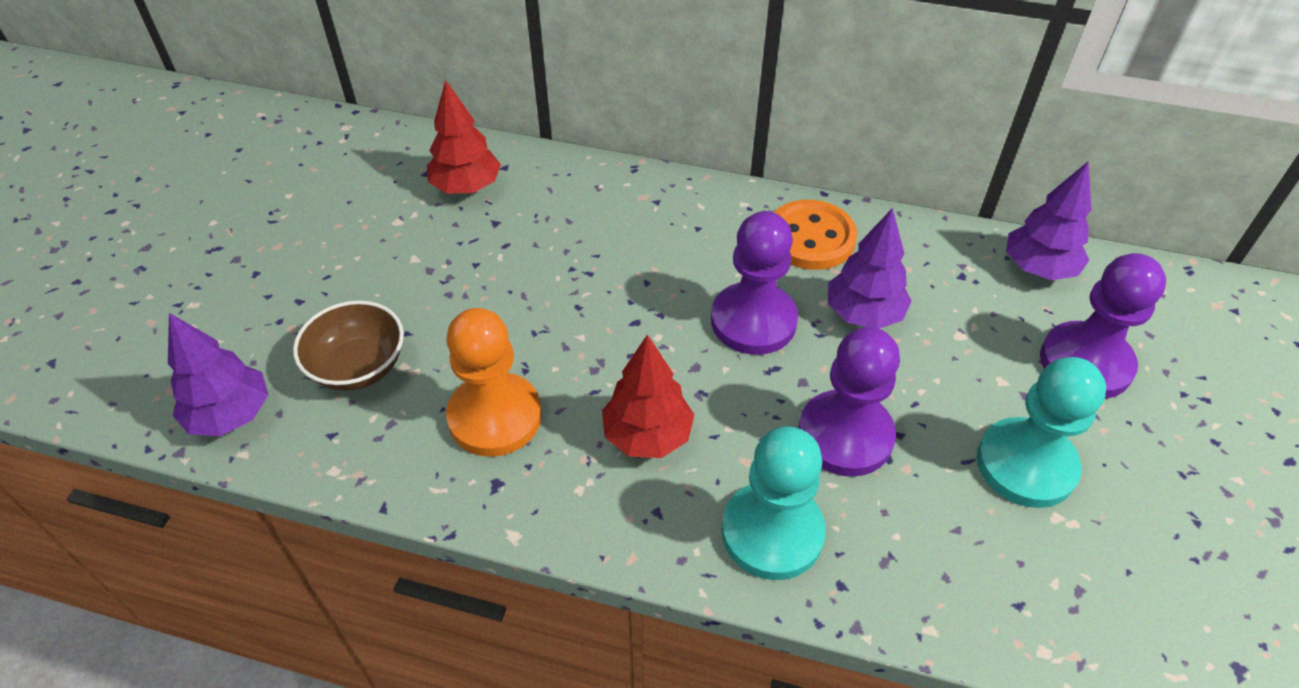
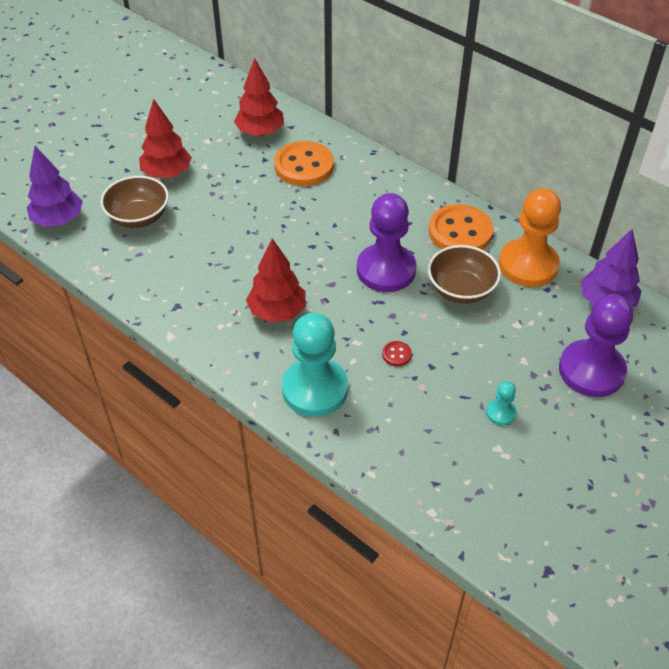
camera: 25 degrees right, 0 degrees up
orange pawn [446,308,542,457] -> orange pawn moved to [499,188,561,287]
purple pawn [798,327,900,477] -> red button [382,341,412,366]
purple tree [828,208,912,329] -> brown bowl [428,245,501,304]
turquoise pawn [977,357,1106,508] -> turquoise pawn [486,381,517,426], size x0.44
none -> red tree [139,99,192,178]
none -> orange button [274,141,334,186]

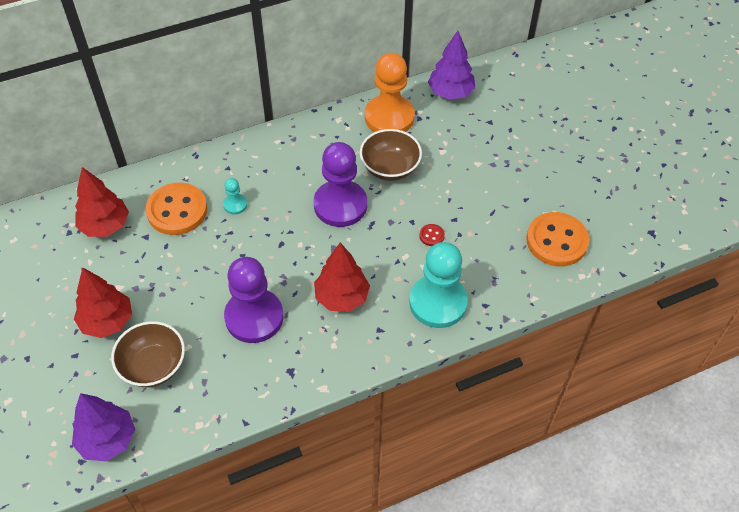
camera: 65 degrees left, 5 degrees up
orange button [429,204,493,250] -> orange button moved to [526,212,589,266]
turquoise pawn [486,381,517,426] -> turquoise pawn moved to [223,178,247,215]
purple pawn [559,294,633,397] -> purple pawn moved to [224,257,283,343]

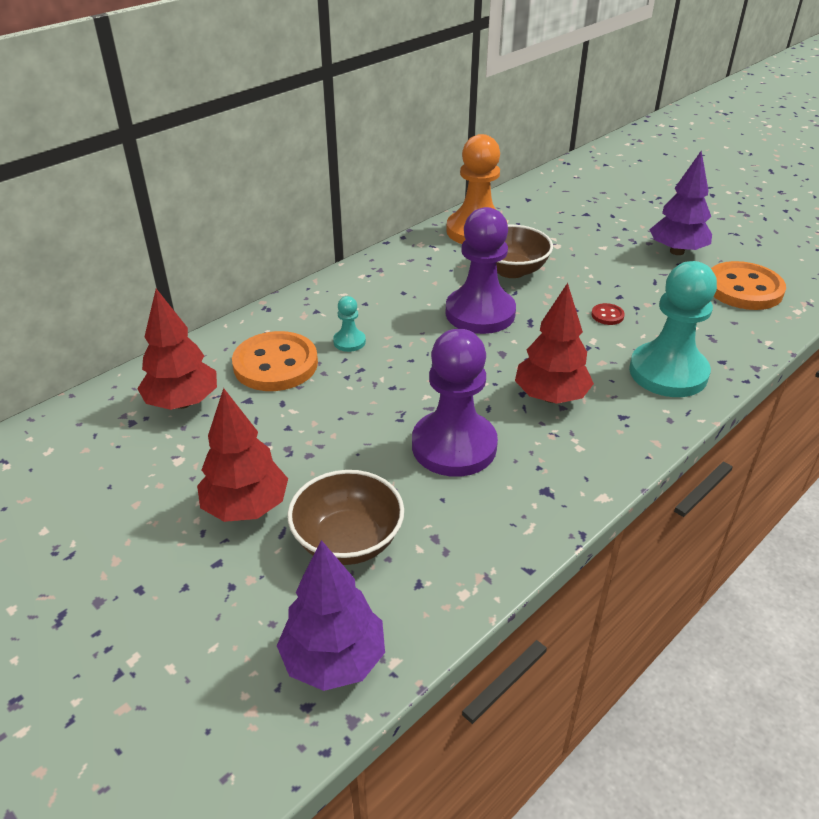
camera: 20 degrees left, 15 degrees down
purple tree [428,31,475,100] -> purple tree moved to [650,150,712,255]

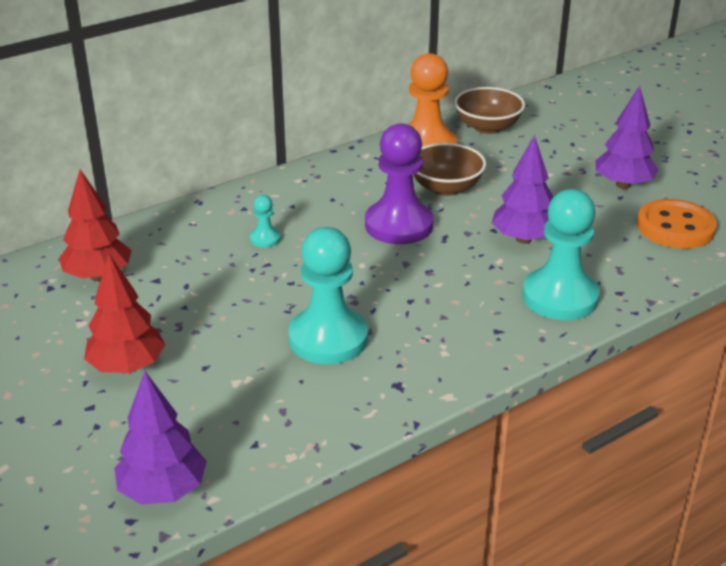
camera: 10 degrees right, 5 degrees down
orange button [232,331,318,391] -> none
brown bowl [287,470,404,565] -> brown bowl moved to [454,87,525,134]
purple pawn [412,329,498,477] -> turquoise pawn [289,227,368,364]
red tree [515,283,594,404] -> none
red button [591,303,625,325] -> purple tree [492,135,554,244]

